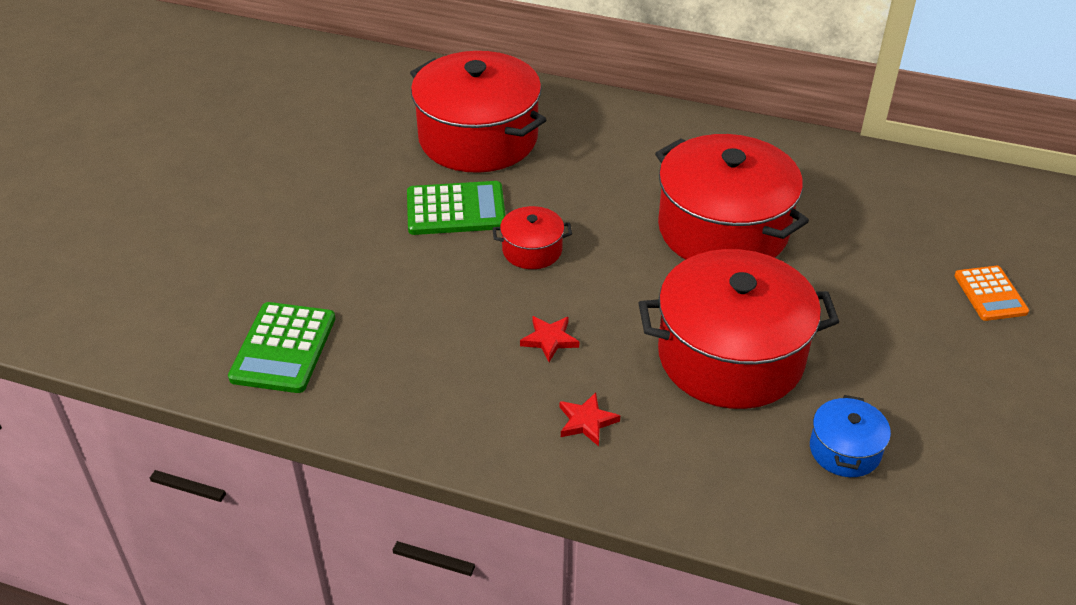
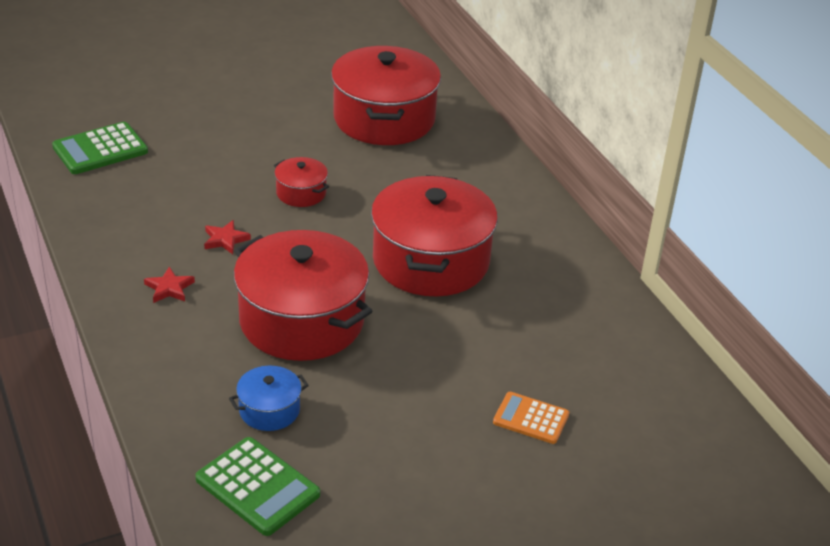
camera: 45 degrees right, 5 degrees down
green calculator [407,181,506,235] -> green calculator moved to [195,437,320,536]
orange calculator [954,266,1029,321] -> orange calculator turned 75 degrees clockwise [493,392,569,444]

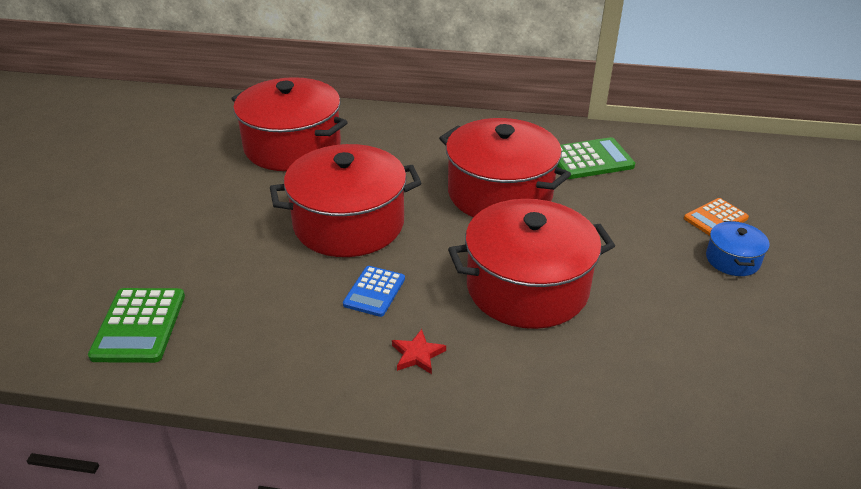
camera: 55 degrees left, 0 degrees up
green calculator [195,437,320,536] -> green calculator moved to [557,137,635,179]
red star [204,220,251,254] -> blue calculator [343,266,405,317]
blue pot [229,366,309,431] -> blue pot moved to [706,221,770,276]
red pot [274,157,329,207] -> red pot [270,144,421,257], size x2.22

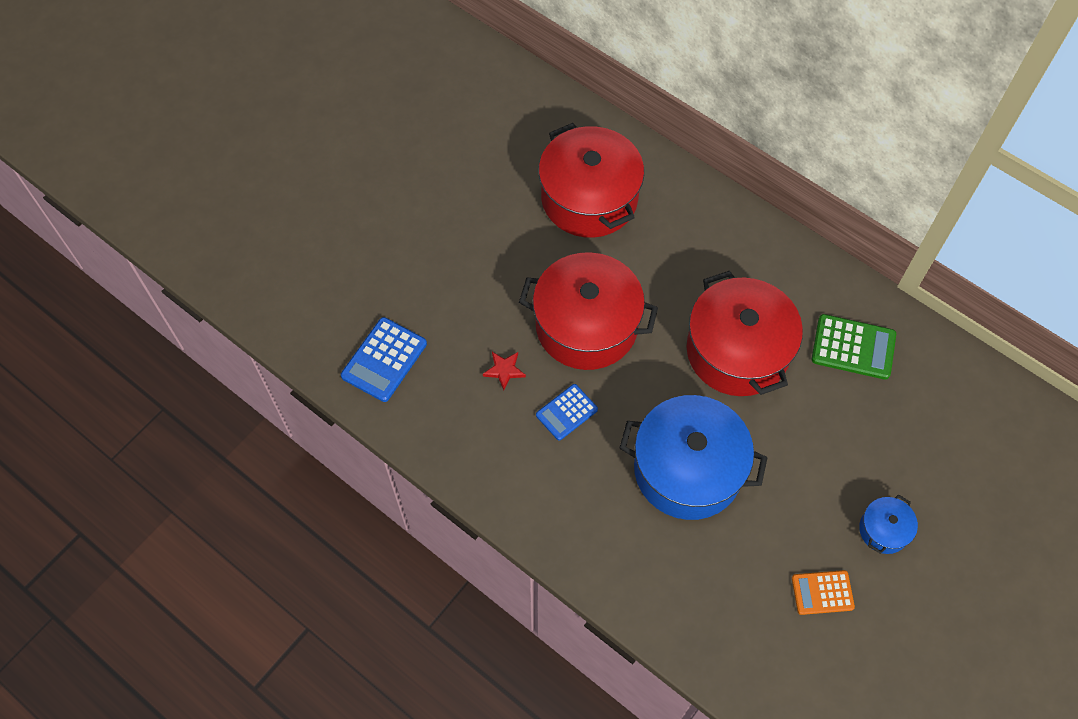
camera: 30 degrees right, 25 degrees up
green calculator [88,288,185,363] -> blue calculator [341,317,427,402]
red star [392,329,446,374] -> red star moved to [483,352,526,390]
red pot [448,199,615,329] -> blue pot [620,395,768,520]
orange calculator [684,198,749,236] -> orange calculator moved to [792,570,855,615]

